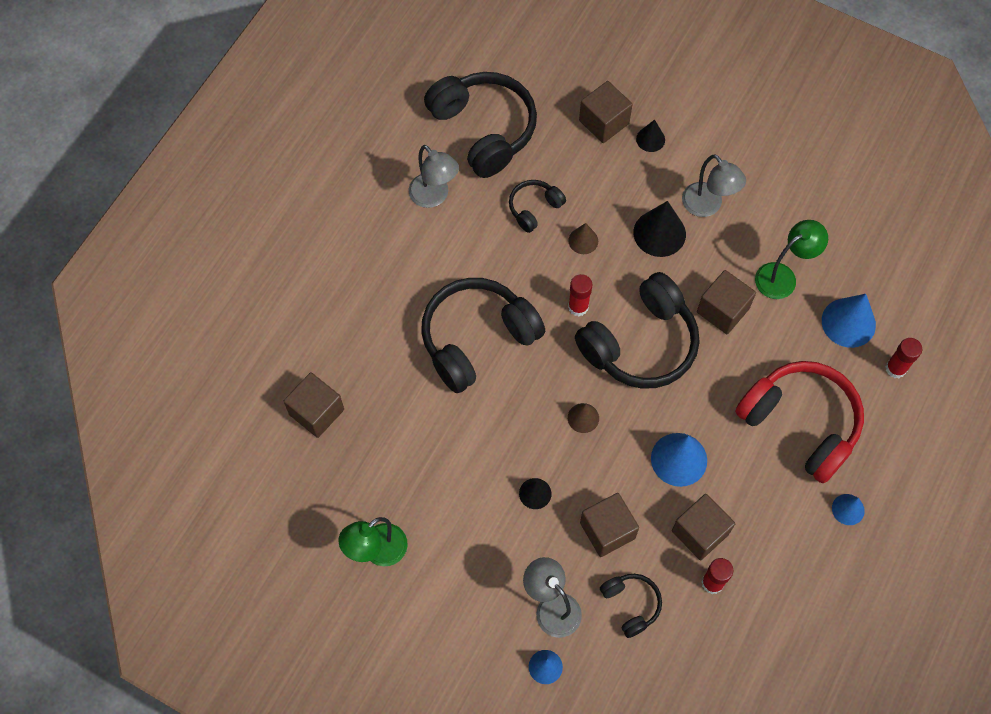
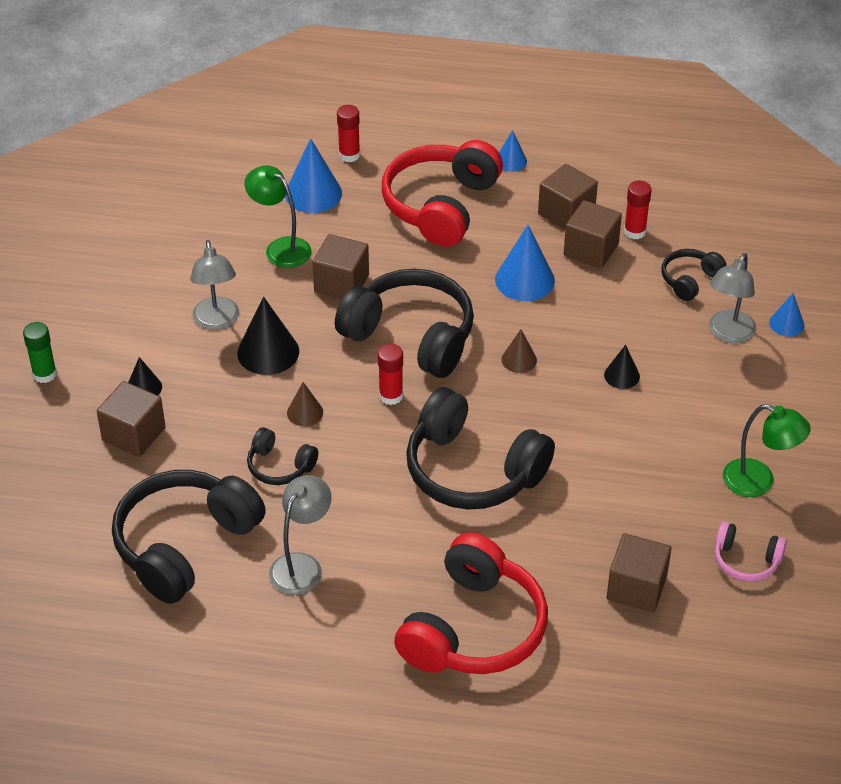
camera: 110 degrees left, 20 degrees down
brown cube [580,493,639,557] -> brown cube moved to [538,164,598,230]
grey lamp [682,154,746,217] -> grey lamp turned 135 degrees clockwise [190,240,239,330]
none -> green glue stick [23,322,57,383]
none -> red headphones [394,532,548,674]
none -> pink headphones [715,522,787,582]

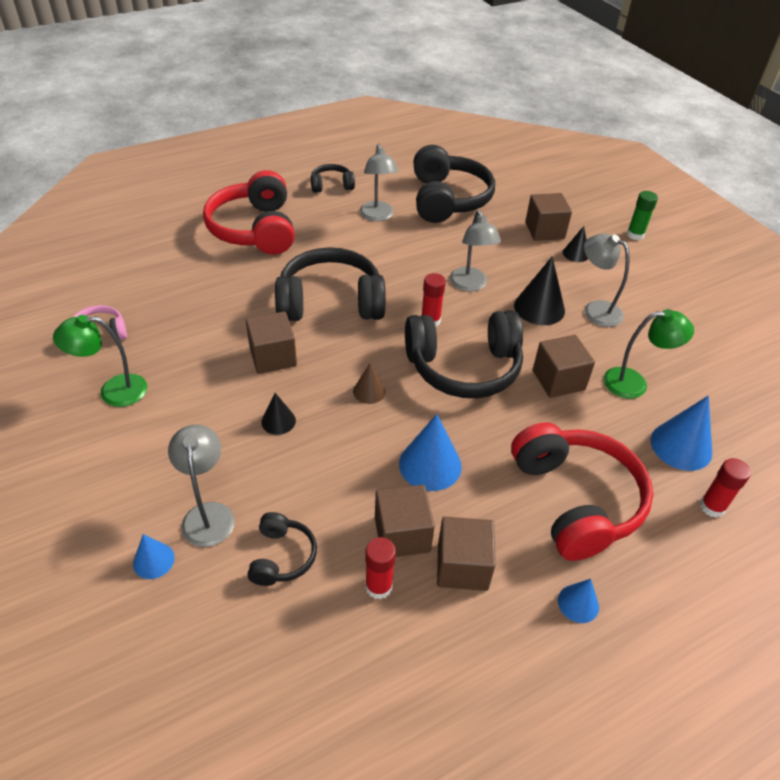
camera: 140 degrees right, 0 degrees up
black headphones [247,427,318,485] -> black headphones moved to [311,164,355,193]
brown cone [287,382,323,426] -> grey lamp [450,210,501,291]
brown cube [607,533,672,613] -> brown cube moved to [246,312,297,374]

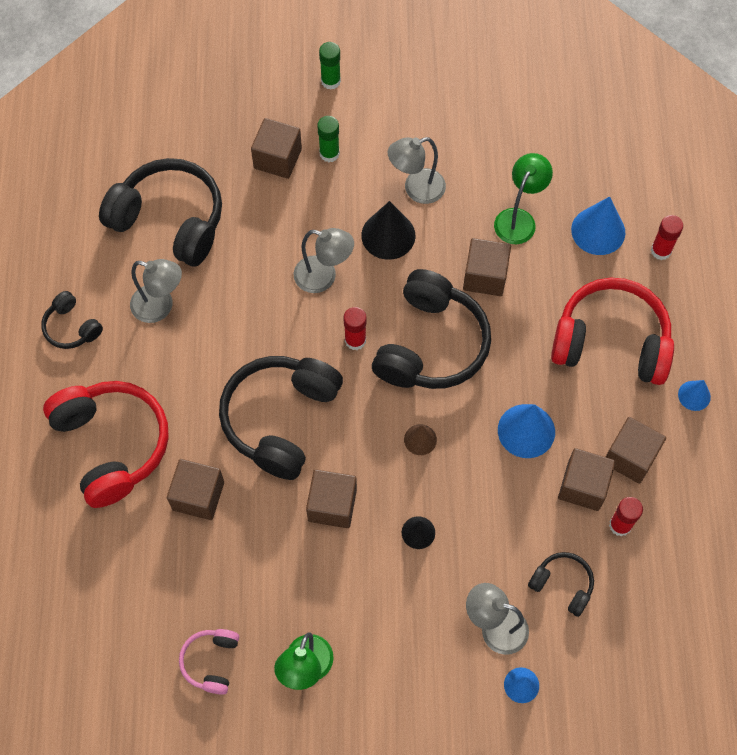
camera: 60 degrees left, 20 degrees up
red headphones [203,170,295,254] -> red headphones turned 135 degrees counterclockwise [43,381,169,508]
black headphones [311,164,355,193] -> black headphones turned 60 degrees counterclockwise [41,291,103,349]
black cone [563,226,588,262] -> green glue stick [317,116,340,162]
none -> brown cube [167,459,224,520]

